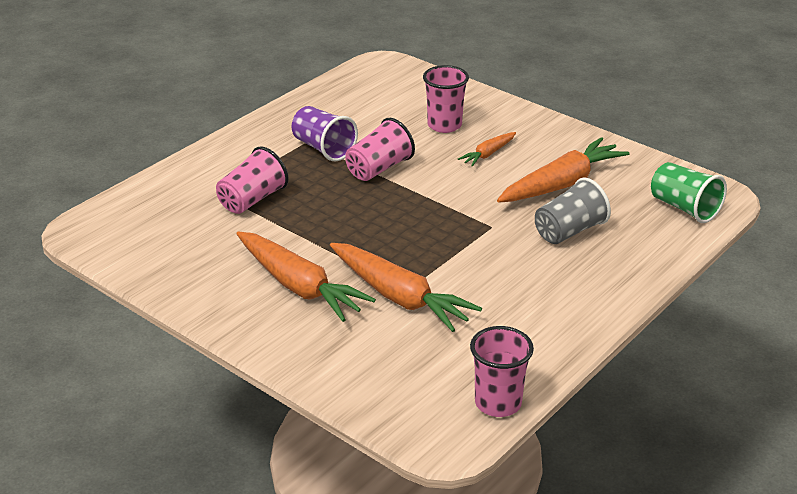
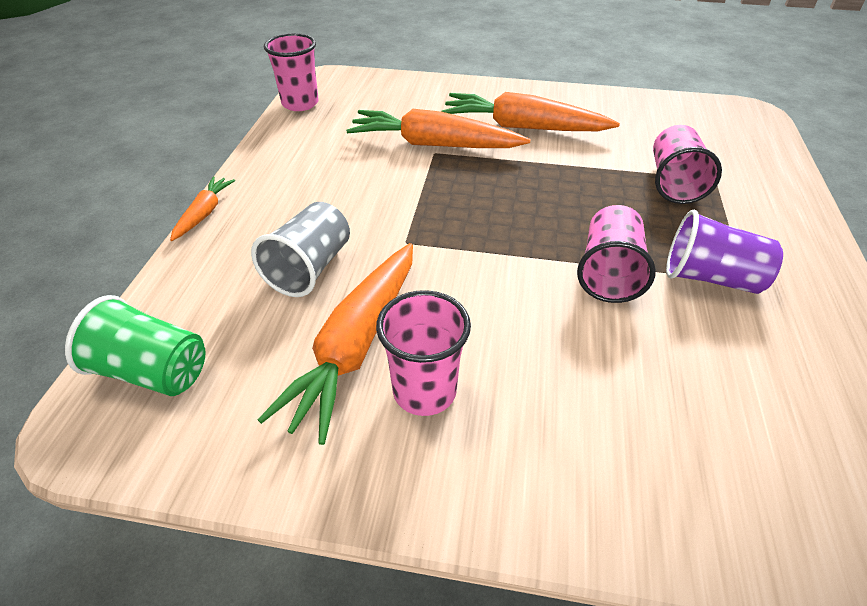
camera: 150 degrees right, 10 degrees up
pink cup [423,65,469,133] -> pink cup moved to [376,290,471,416]
orange carrot [458,132,516,167] -> orange carrot moved to [170,176,235,241]

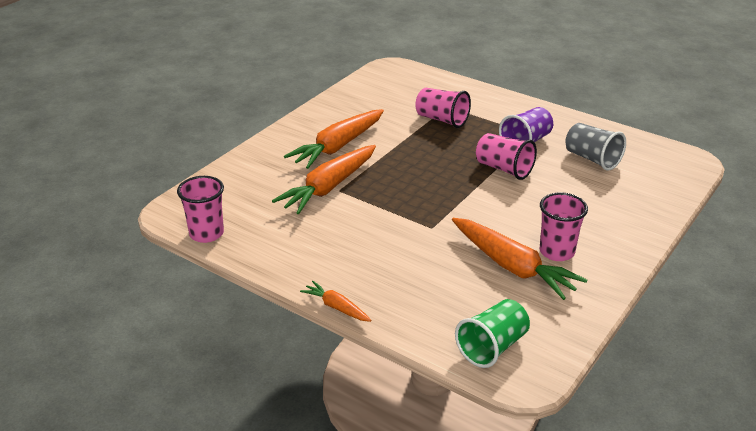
camera: 65 degrees left, 10 degrees down
grey cup [251,202,350,297] -> grey cup moved to [566,123,626,171]

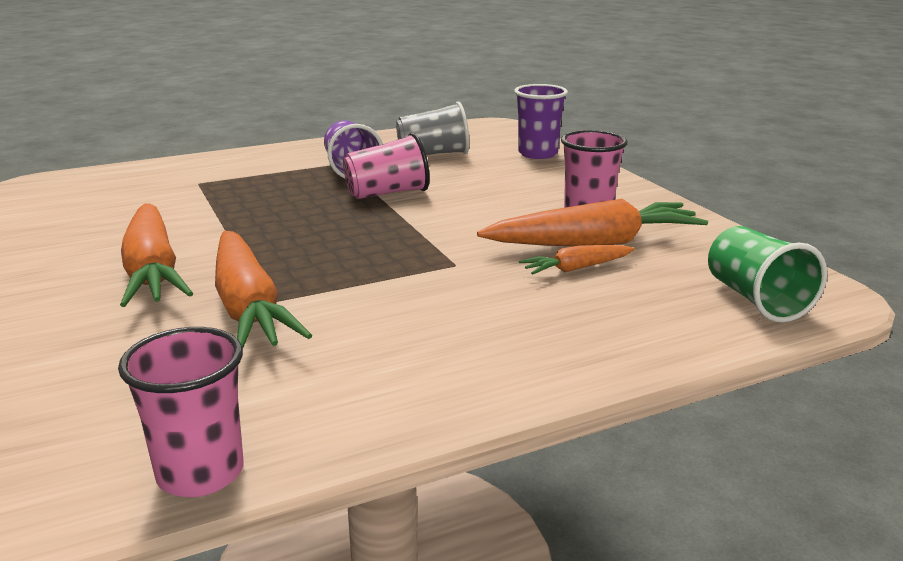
camera: 60 degrees left, 10 degrees down
orange carrot [300,281,372,322] -> orange carrot moved to [519,245,635,275]
pink cup [415,88,471,128] -> none
none -> purple cup [514,84,568,159]

